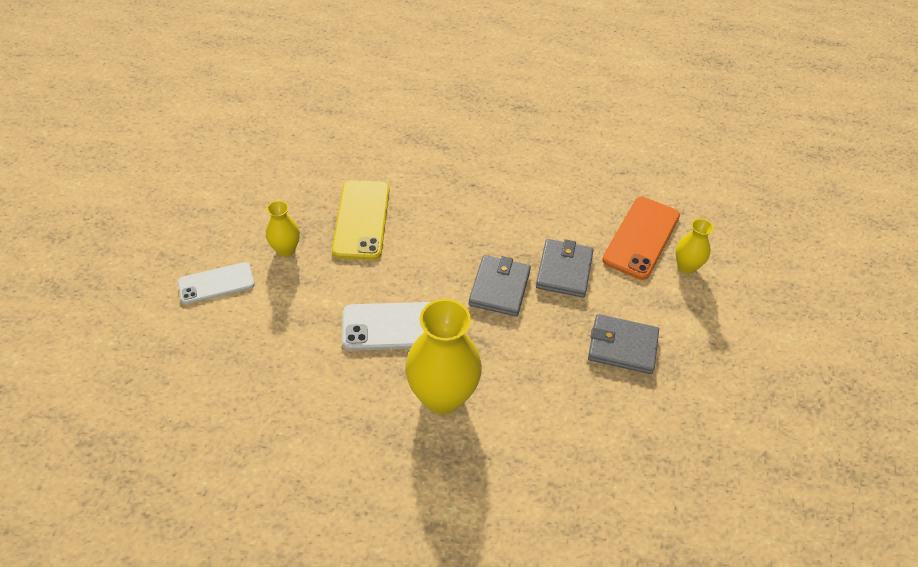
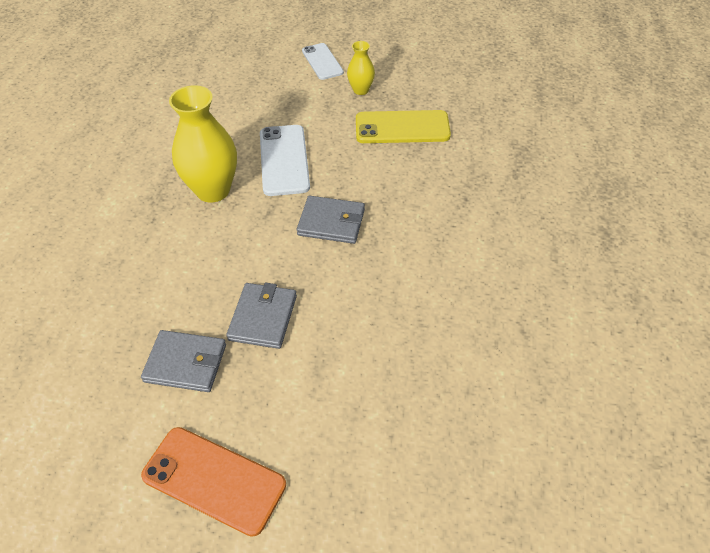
camera: 90 degrees right, 0 degrees up
grey wallet [536,239,593,298] -> grey wallet moved to [141,330,226,392]
orange phone [602,197,680,280] -> orange phone moved to [141,427,286,537]
yellow vase [676,219,714,274] -> none

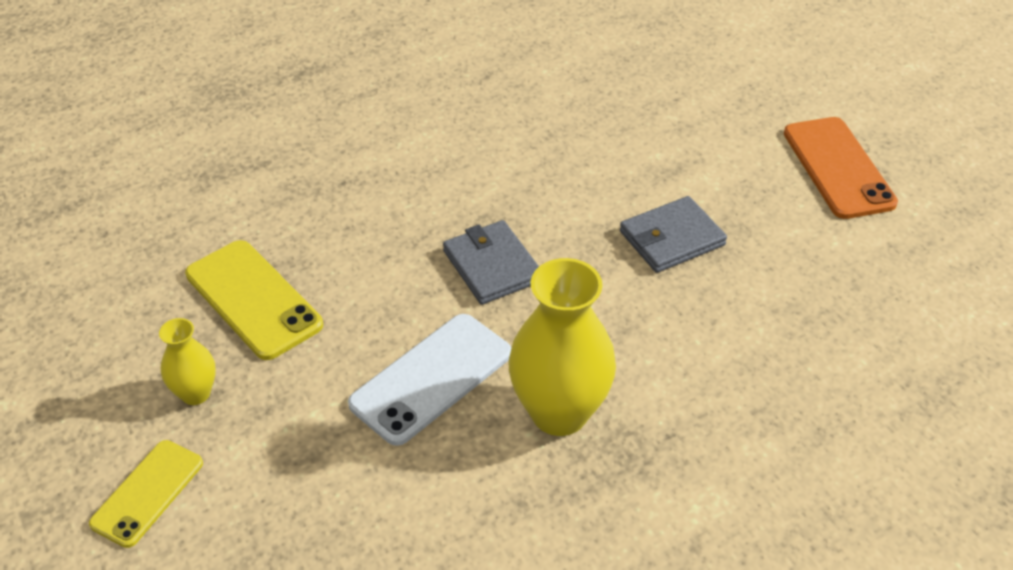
camera: 130 degrees left, 5 degrees down
grey wallet [141,330,226,392] -> none
white phone [302,43,344,80] -> yellow phone [89,440,203,548]

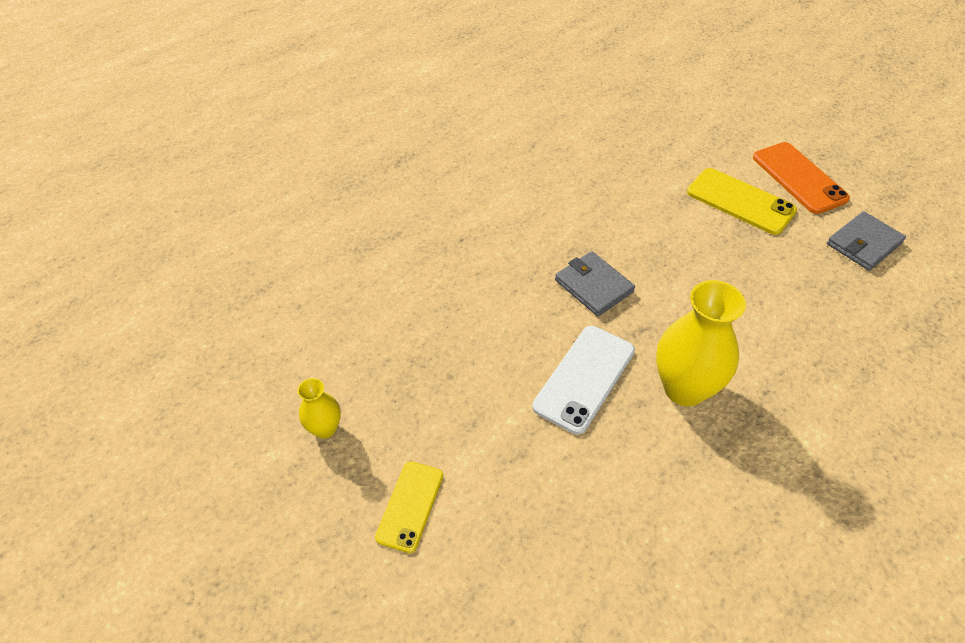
camera: 10 degrees left, 5 degrees up
yellow vase [159,318,216,405] -> yellow vase moved to [297,378,341,439]
yellow phone [185,240,323,360] -> yellow phone moved to [687,168,797,235]
grey wallet [620,196,727,273] -> grey wallet moved to [827,211,906,271]

